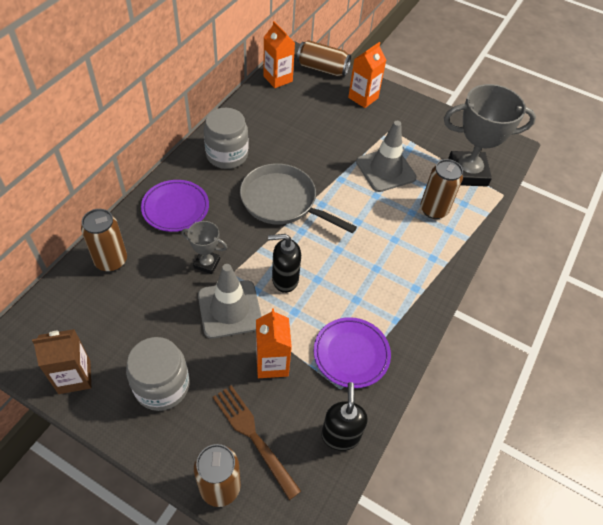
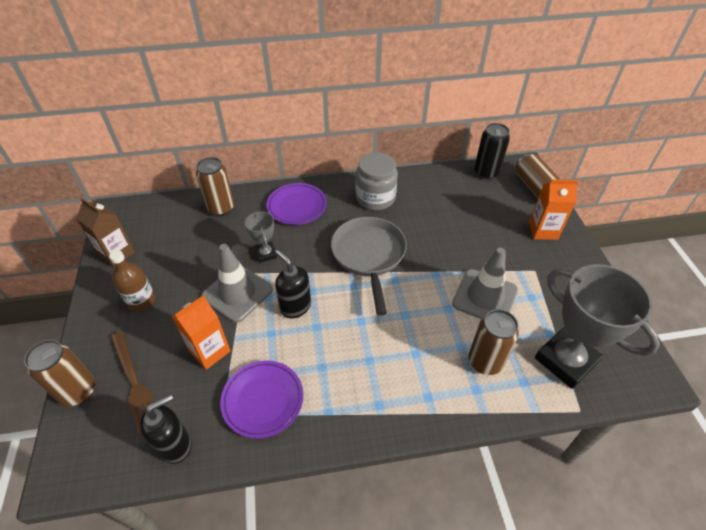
camera: 55 degrees right, 5 degrees down
grey jar [126,337,189,411] -> brown bottle [109,250,155,311]
brown fork [213,385,301,500] -> brown fork turned 135 degrees clockwise [111,331,154,436]
orange carton [263,21,295,88] -> black can [474,123,510,180]

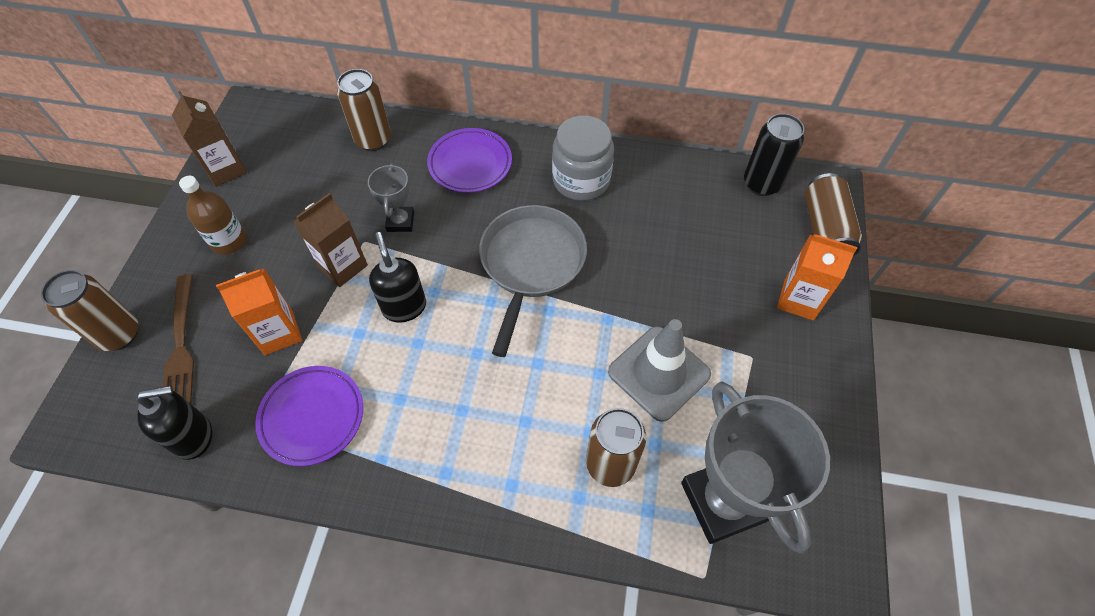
camera: 20 degrees right, 10 degrees up
grey traffic cone [201,244,273,323] -> brown carton [293,193,368,287]

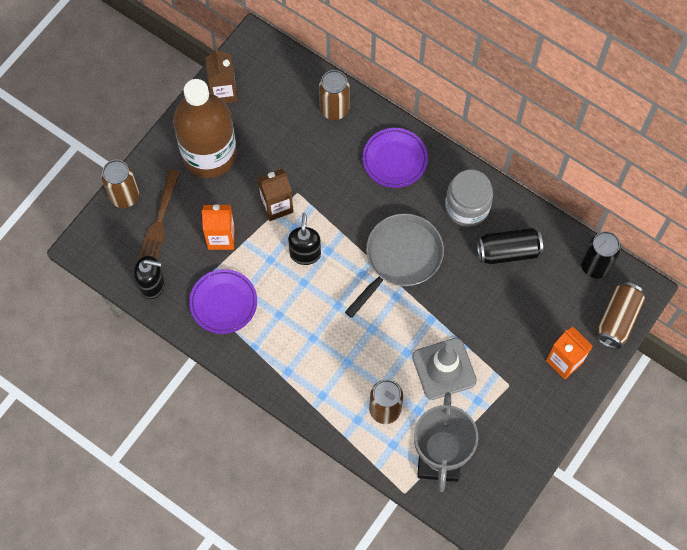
camera: 25 degrees right, 10 degrees up
brown bottle [179,176,246,255] -> brown bottle [173,79,237,178], size x2.13
grey trophy [368,163,414,232] -> none
none -> black can [477,228,543,264]

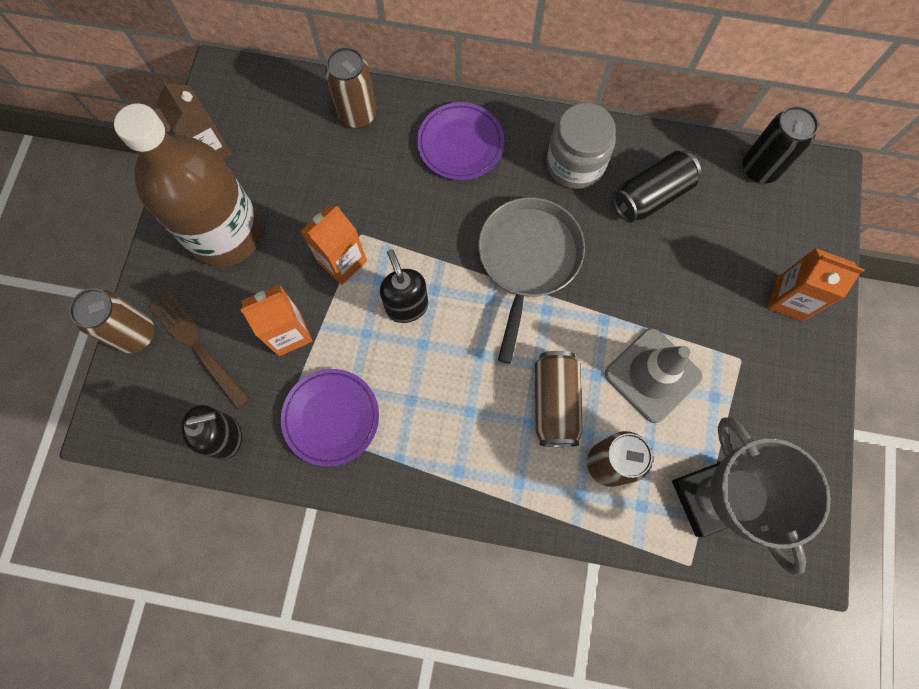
camera: 25 degrees left, 5 degrees up
brown fork [138,169,180,260] -> brown fork turned 150 degrees clockwise [149,291,250,409]
brown carton [258,169,293,221] -> orange carton [300,205,367,285]
brown can [596,282,645,349] -> brown can moved to [535,351,583,447]

